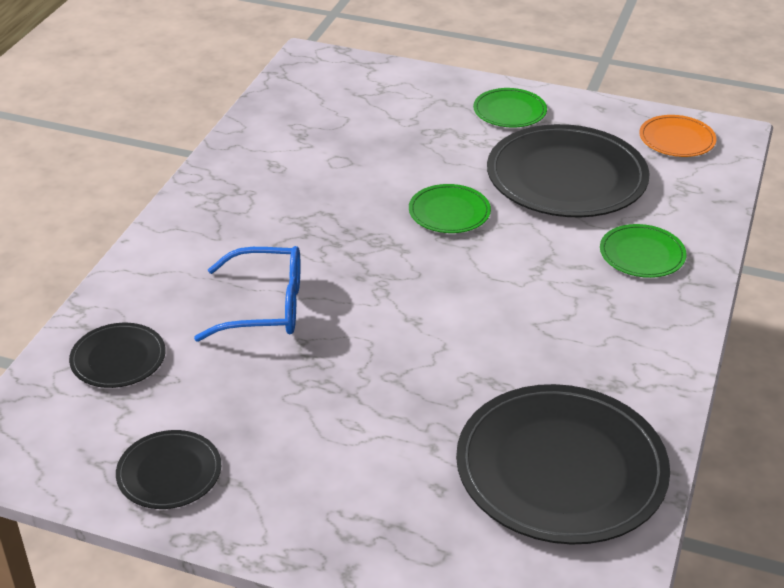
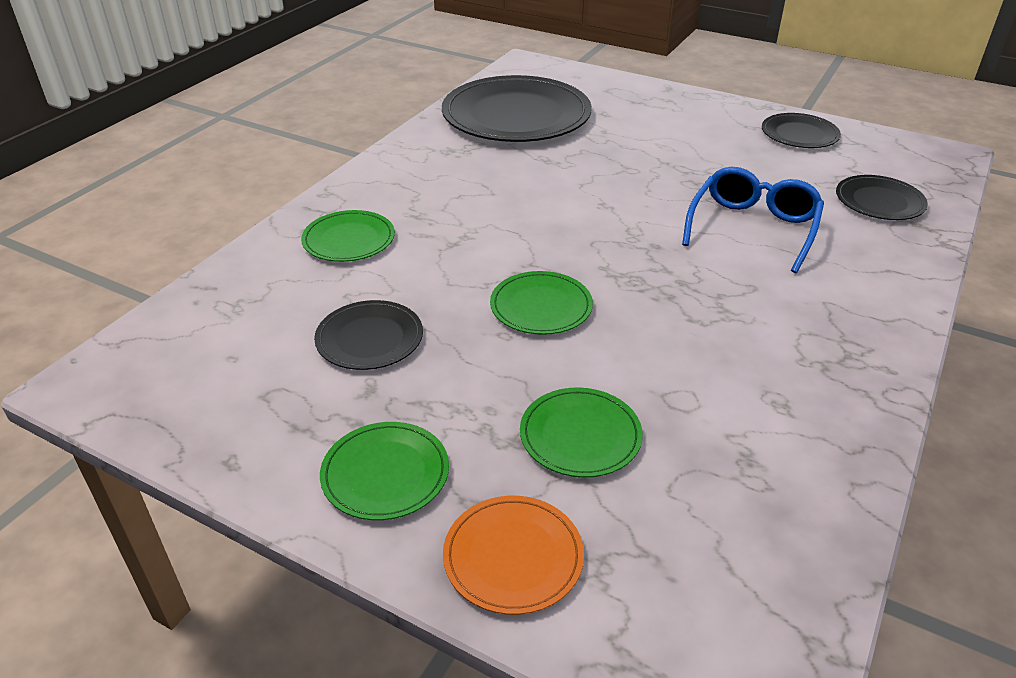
camera: 170 degrees left, 0 degrees up
blue glasses [194,246,301,342] -> blue glasses turned 105 degrees clockwise [682,167,824,273]
black plate [487,124,650,217] -> black plate [314,300,423,370], size x0.49
orange plate [639,115,717,157] -> orange plate moved to [443,496,584,615]
none -> green plate [520,387,643,478]

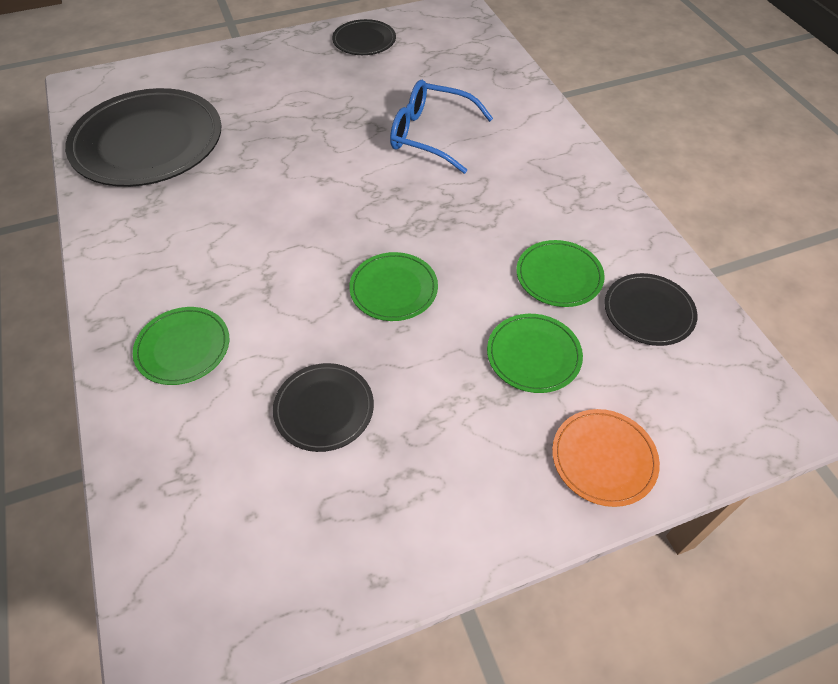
camera: 50 degrees left, 15 degrees up
green plate [320,422,449,520] -> green plate moved to [516,240,605,307]
blue glasses [682,167,824,273] -> blue glasses turned 45 degrees counterclockwise [390,80,493,174]
black plate [836,175,928,220] -> black plate moved to [604,273,697,346]

